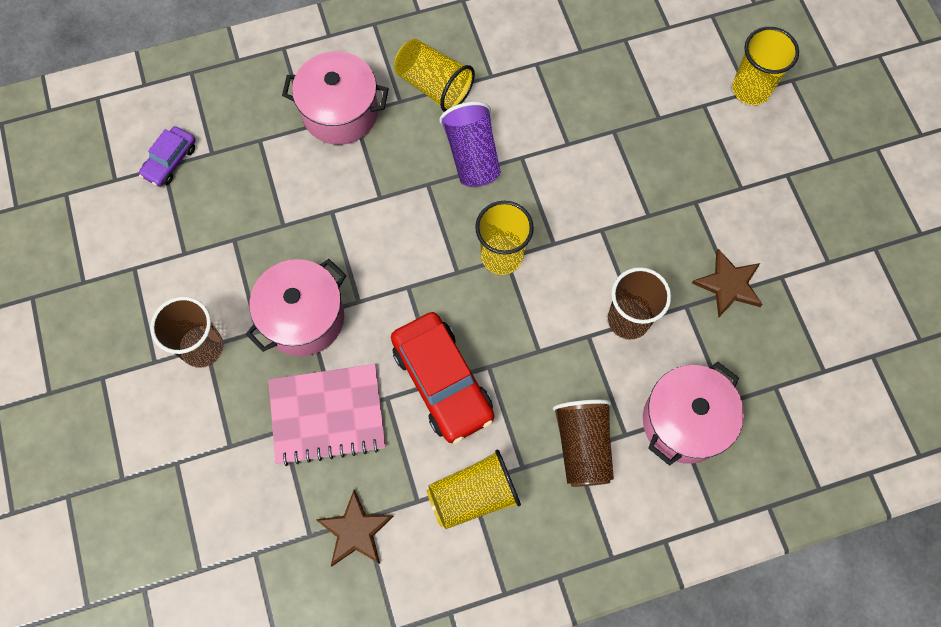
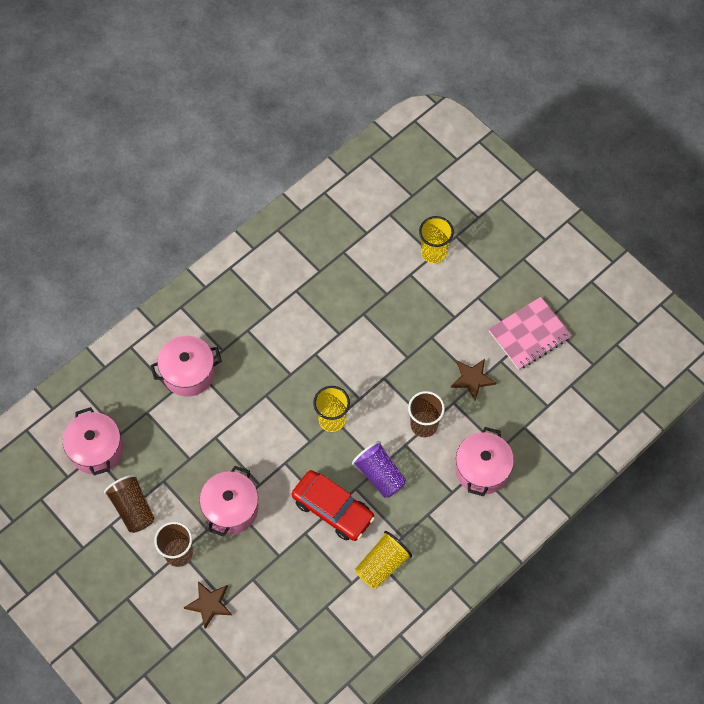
camera: 25 degrees left, 5 degrees down
purple car [139,126,196,187] -> pink pot [63,407,123,475]
pink notebook [268,364,386,466] -> pink notebook moved to [489,297,572,370]
brown star [317,490,394,566] -> brown star moved to [184,581,232,629]
yellow cup [394,39,475,112] -> none
purple cup [440,102,501,187] -> purple cup moved to [352,441,406,498]
brown cup [553,399,614,487] -> brown cup moved to [104,474,155,533]

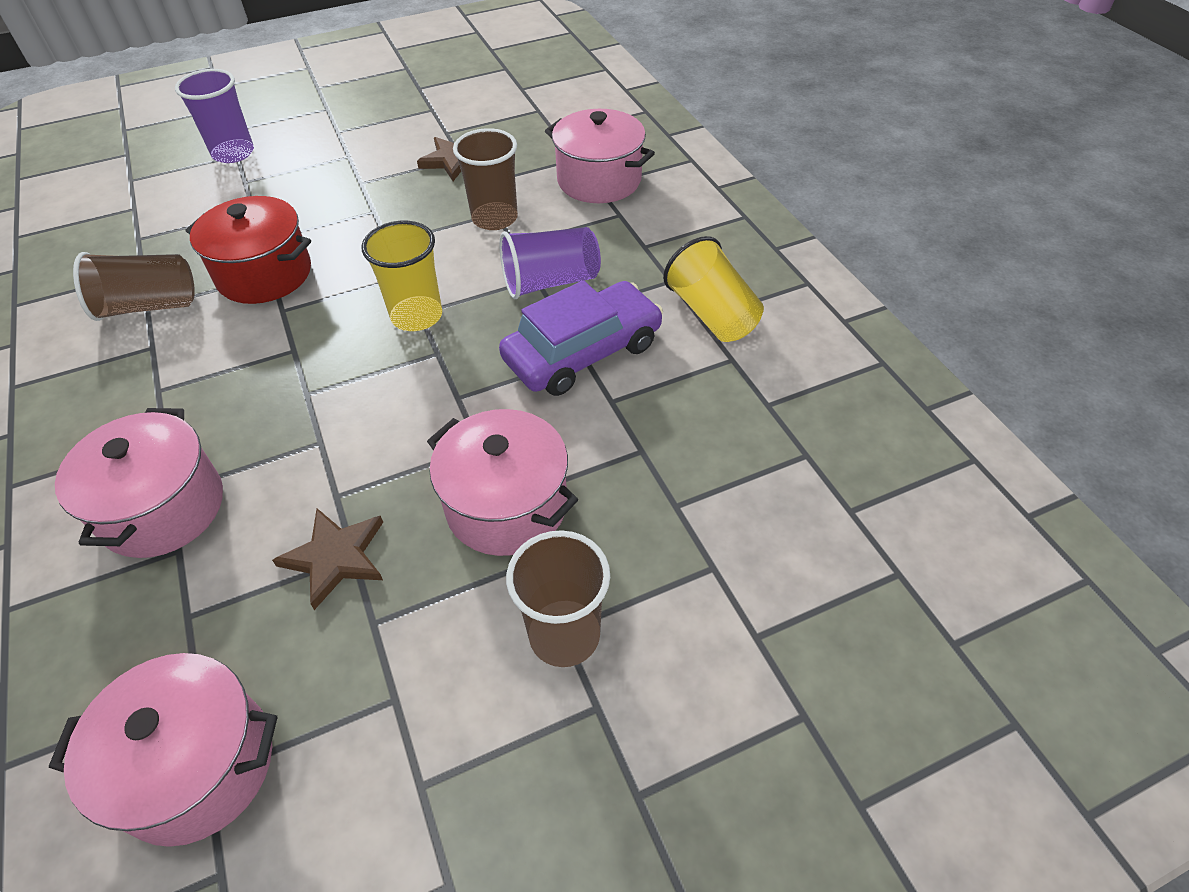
camera: 70 degrees left, 15 degrees down
brown cup [104,474,155,533] -> brown cup moved to [73,252,195,321]
brown star [184,581,232,629] -> brown star moved to [272,508,383,610]
red car [292,470,375,541] -> purple car [499,280,663,396]
yellow cup [419,216,454,263] -> purple cup [175,69,254,163]
pink notebook [489,297,572,370] -> none
none -> red pot [186,196,311,304]

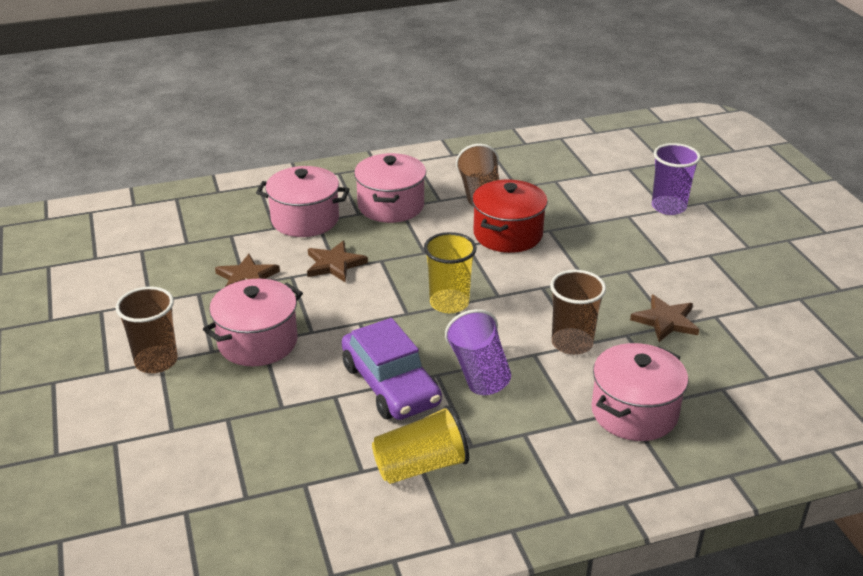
camera: 95 degrees right, 15 degrees down
pink pot [49,653,278,847] -> pink pot moved to [354,153,426,223]
none -> brown star [307,241,368,282]

